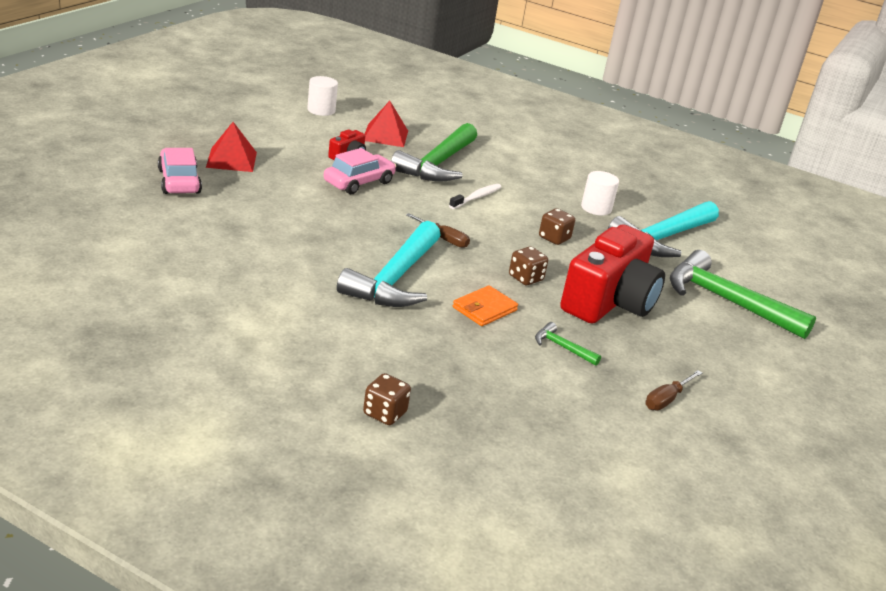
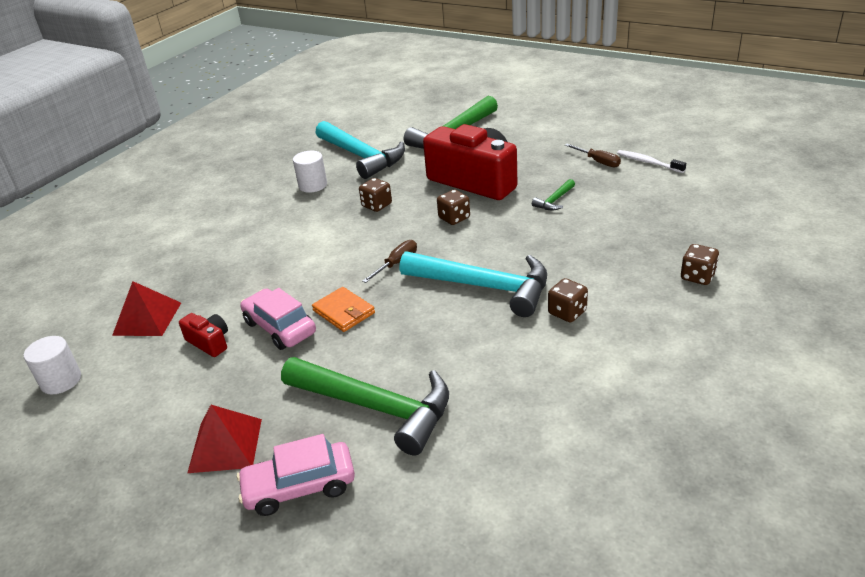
camera: 80 degrees left, 5 degrees up
green hammer [391,123,477,182] -> green hammer moved to [281,357,449,455]
white toothbrush [449,184,501,209] -> white toothbrush moved to [617,150,686,173]
orange wallet [453,285,518,326] -> orange wallet moved to [312,287,375,332]
none -> brown dice [548,278,588,322]

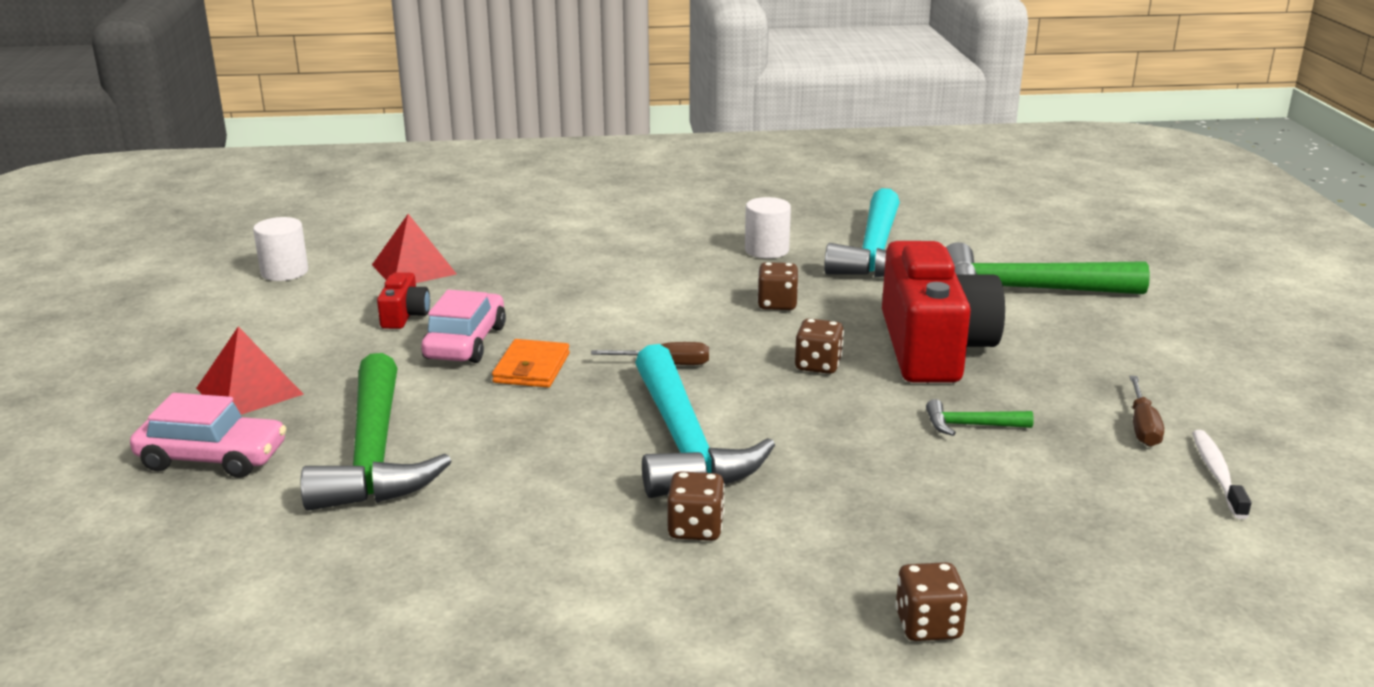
camera: 50 degrees right, 10 degrees down
pink car [237,434,355,516] -> pink car turned 150 degrees clockwise [130,393,287,478]

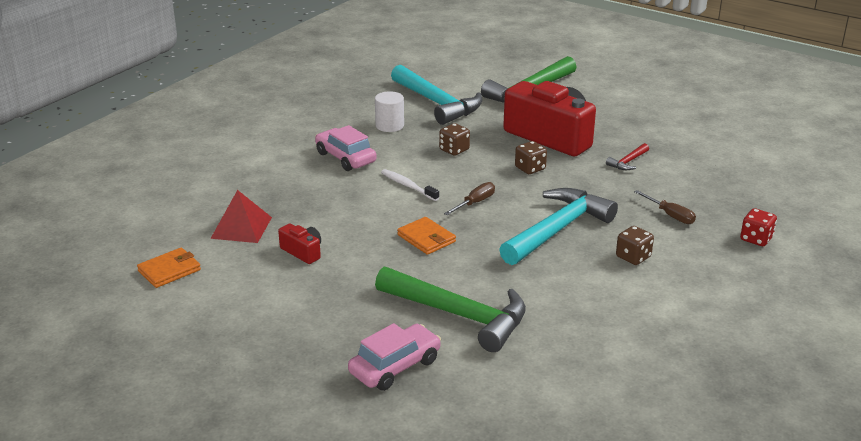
camera: 50 degrees left, 5 degrees up
red pyramid [196,326,304,415] -> none
white cylinder [253,217,308,281] -> orange wallet [137,248,201,288]
pink car [421,290,506,363] -> pink car moved to [315,125,376,171]
turquoise hammer [635,344,775,498] -> turquoise hammer turned 75 degrees counterclockwise [499,188,618,265]
brown dice [895,562,968,641] -> red dice [740,208,777,246]
green hammer [926,399,1034,436] -> red hammer [606,143,649,170]
brown screwdriver [1129,376,1164,447] -> brown screwdriver moved to [634,190,696,224]
white toothbrush [1192,430,1252,519] -> white toothbrush moved to [381,169,439,201]

